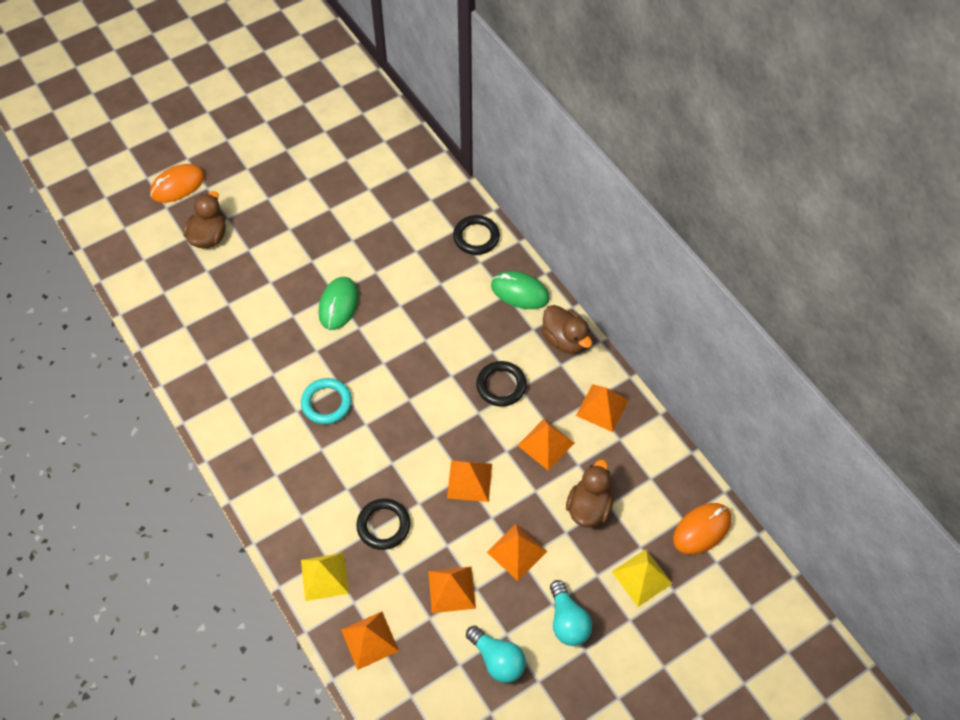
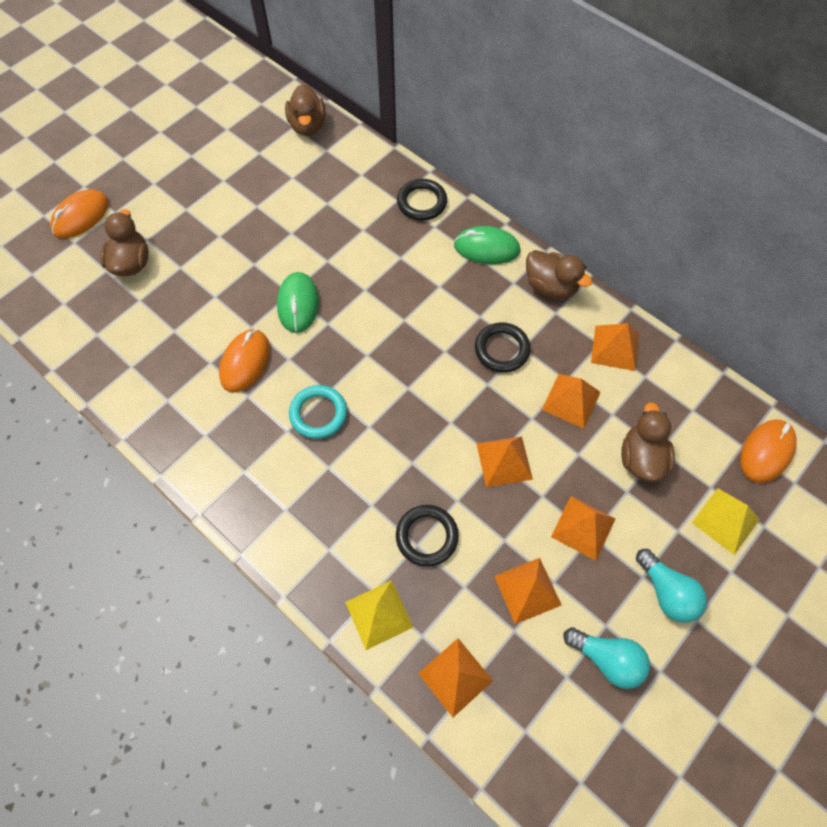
camera: 15 degrees left, 5 degrees up
none -> orange mouse [219,329,270,393]
none -> brown duck [285,84,326,136]

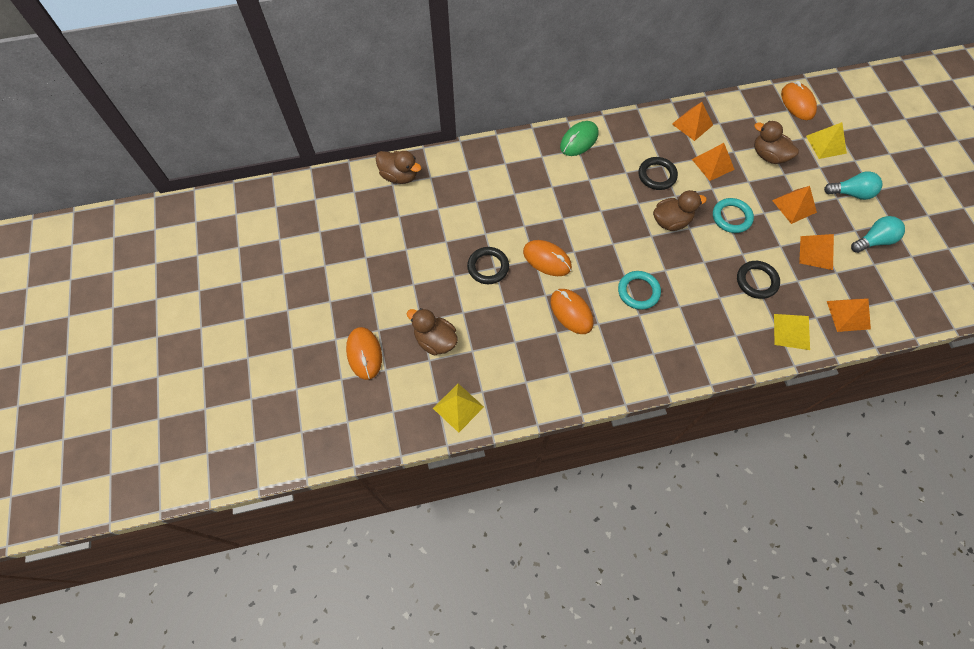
camera: 55 degrees left, 0 degrees up
green mouse [277,272,319,333] -> orange mouse [523,240,572,276]
black ring [397,179,447,221] -> black ring moved to [467,247,509,284]
orange pyramid [477,436,533,487] -> turquoise ring [713,198,754,233]
brown duck [526,250,592,299] -> brown duck moved to [653,190,707,231]
none -> yellow pyramid [433,384,484,433]

